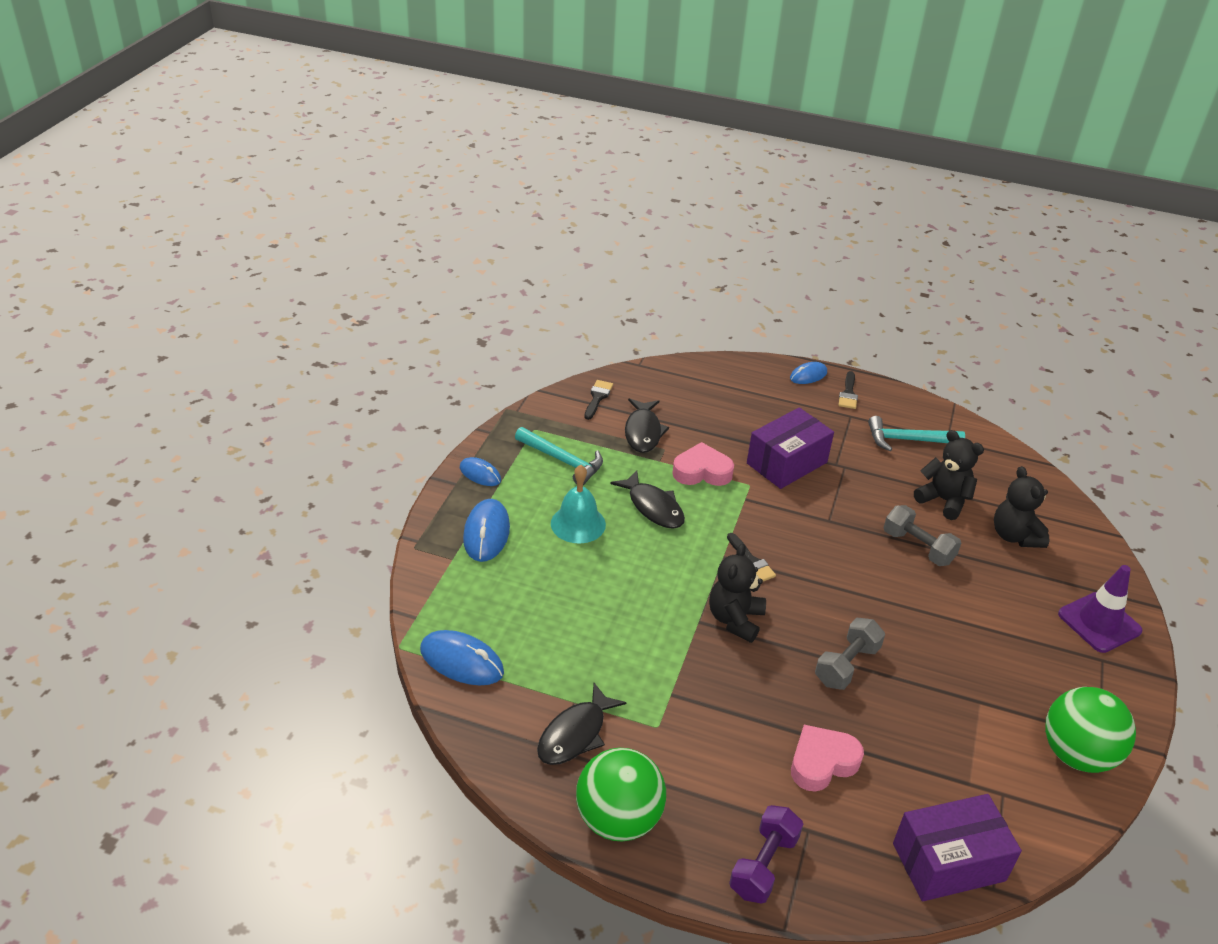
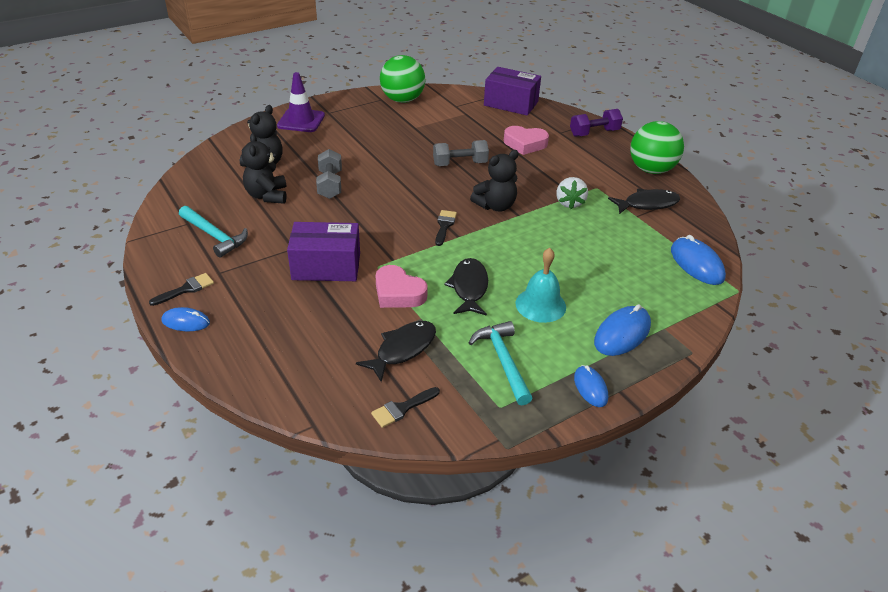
camera: 140 degrees left, 0 degrees up
none -> white strawberry [556,177,588,209]

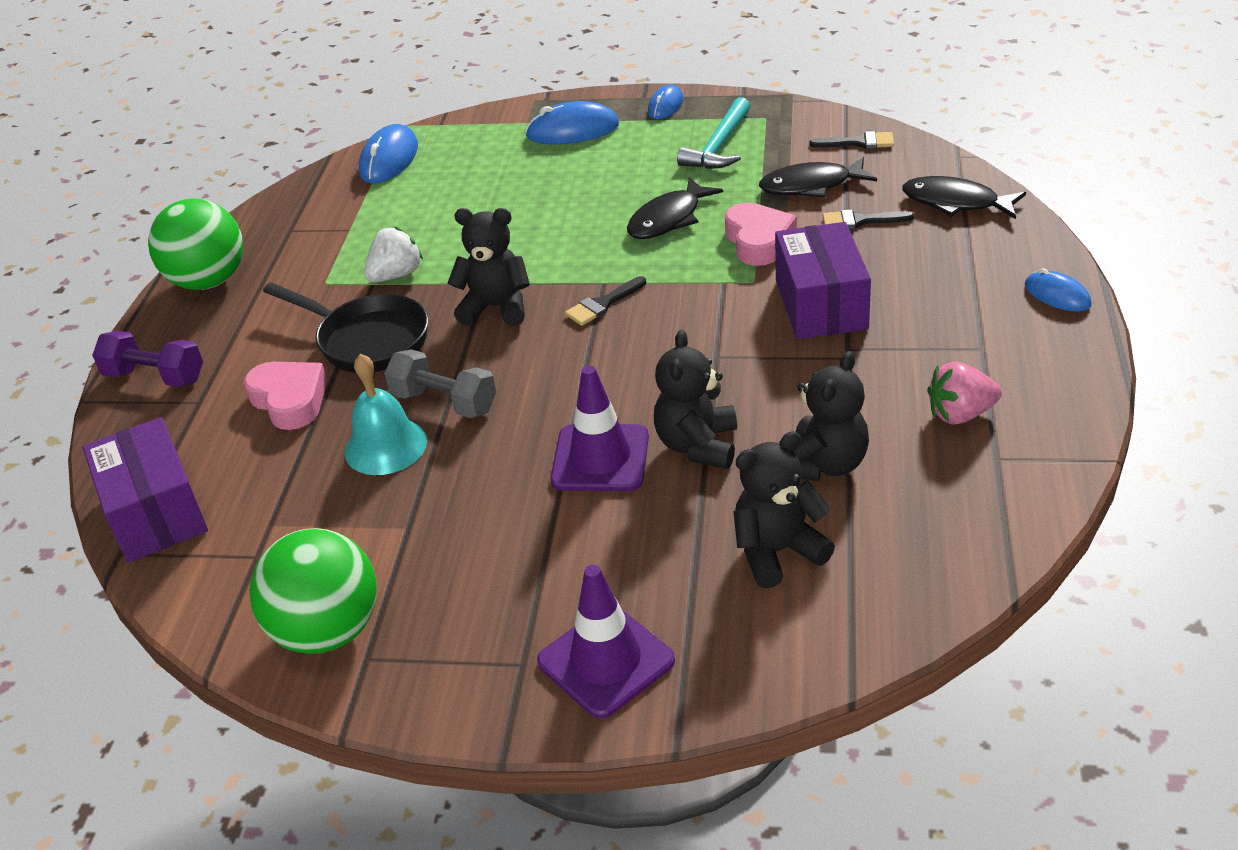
camera: 135 degrees left, 0 degrees up
black brush [149,273,214,306] -> black brush moved to [823,210,914,229]
turquoise hammer [179,206,248,258] -> pink strawberry [927,362,1002,425]
purple box [287,222,360,281] -> purple box turned 45 degrees clockwise [775,222,871,339]
grey dumbbell [316,149,342,199] -> black teddy bear [654,330,737,469]
turquoise bell [516,248,566,323] -> turquoise bell moved to [345,354,427,475]
black fish [608,188,680,214] -> black fish moved to [902,176,1026,219]
none -> black pan [263,282,428,373]
none -> purple traffic cone [550,365,649,491]

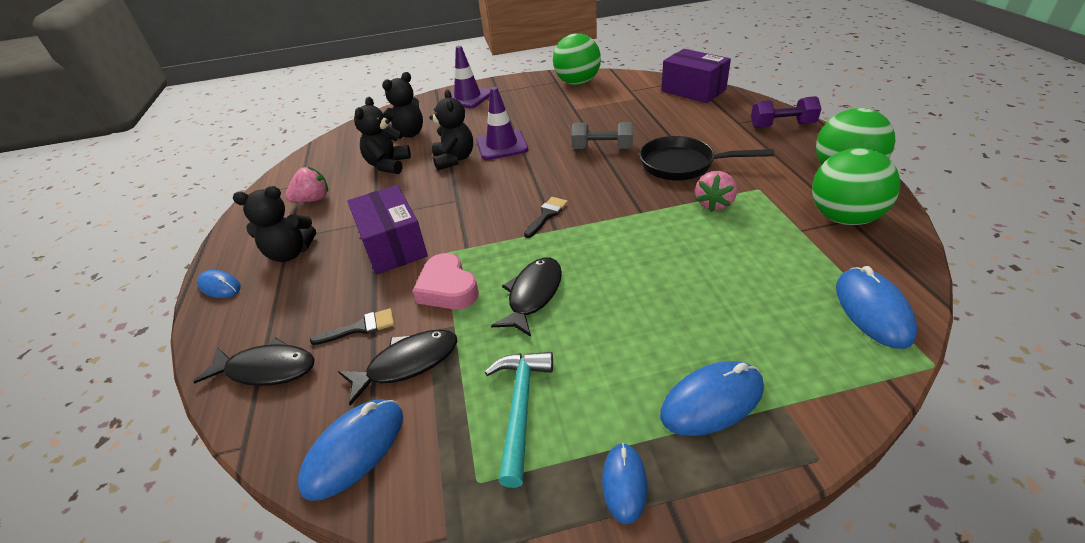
camera: 160 degrees right, 0 degrees up
pink heart [244,362,327,430] -> none
turquoise bell [345,354,427,475] -> none
white strawberry [364,226,423,282] -> pink strawberry [695,171,737,212]
black teddy bear [448,208,530,326] -> black teddy bear moved to [233,186,316,262]
black brush [810,131,894,149] -> blue mouse [298,399,403,501]
none -> green ball [812,148,900,225]

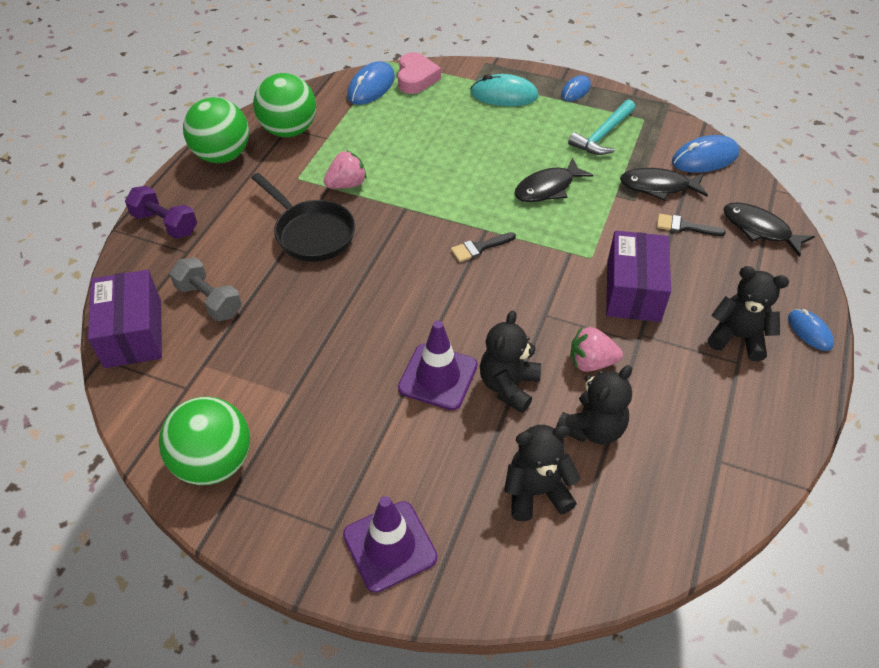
camera: 150 degrees left, 10 degrees up
pink strawberry [285,167,328,203] -> pink strawberry moved to [570,326,623,372]
pink heart [413,253,479,309] -> pink heart moved to [398,52,441,94]
grey dumbbell [571,122,633,149] -> grey dumbbell moved to [170,257,242,322]
blue mouse [660,361,764,436] -> turquoise mouse [470,74,539,106]

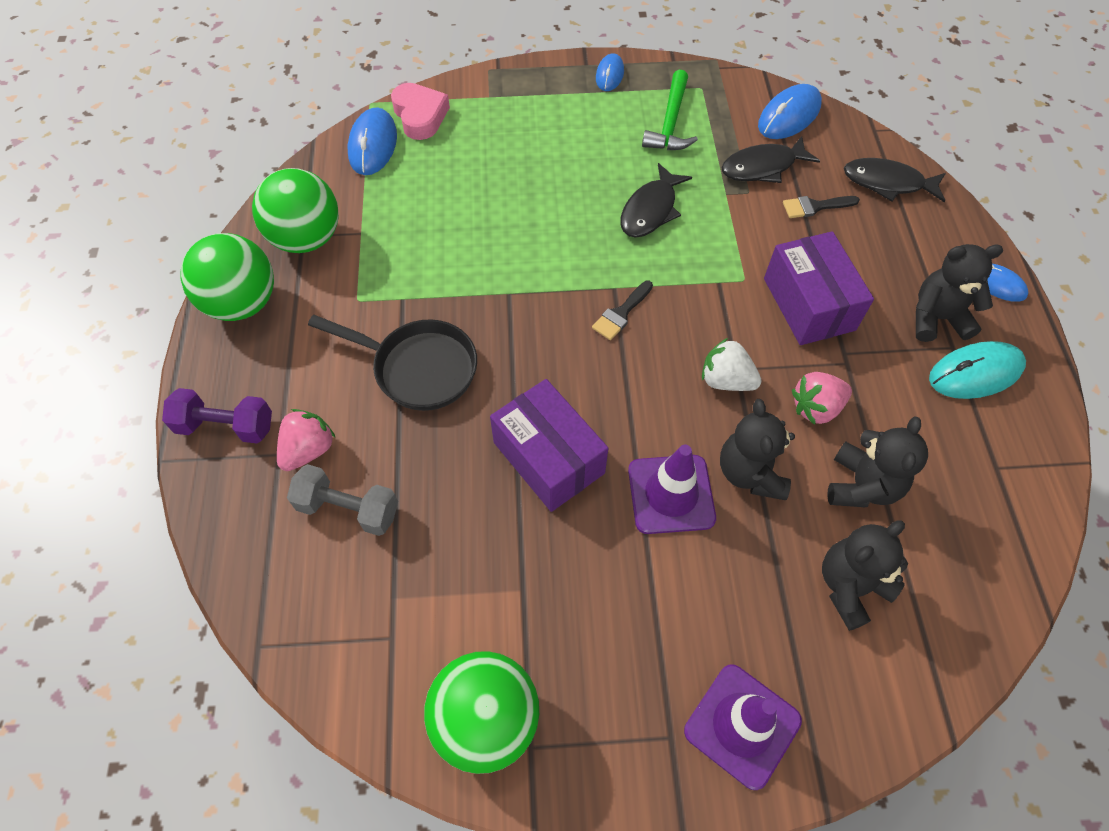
camera: 25 degrees left, 10 degrees up
purple box [88,270,162,368] -> purple box moved to [490,379,608,512]
pink strawberry [324,150,367,189] -> pink strawberry moved to [277,409,336,471]
turquoise mouse [470,74,539,106] -> turquoise mouse moved to [929,341,1026,399]
turquoise hammer [568,99,635,155] -> green hammer [642,70,698,150]
none -> white strawberry [702,338,762,391]

